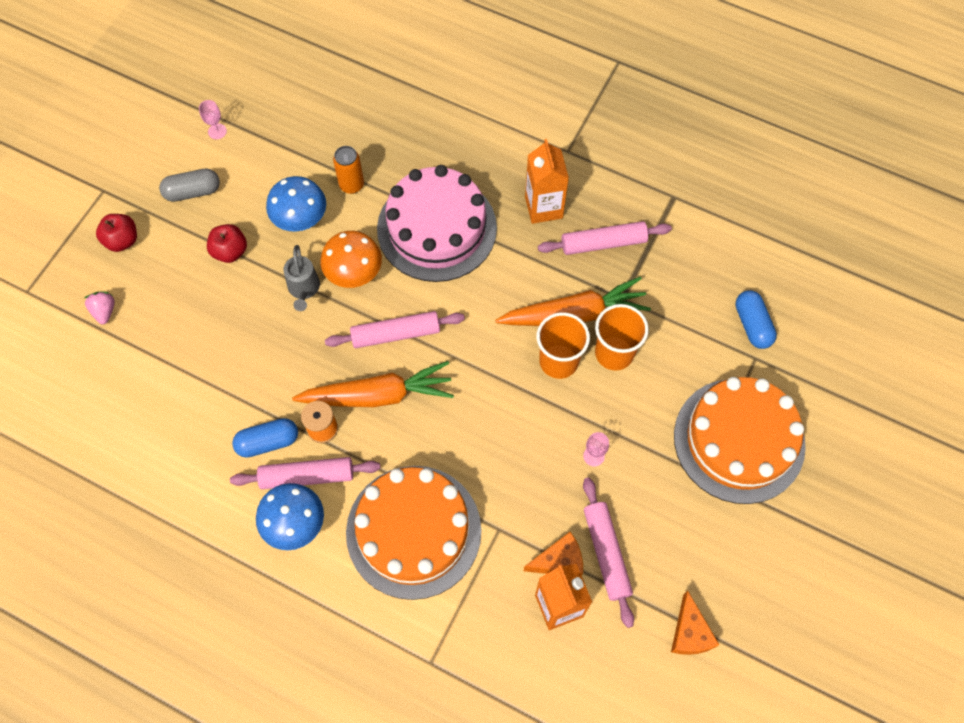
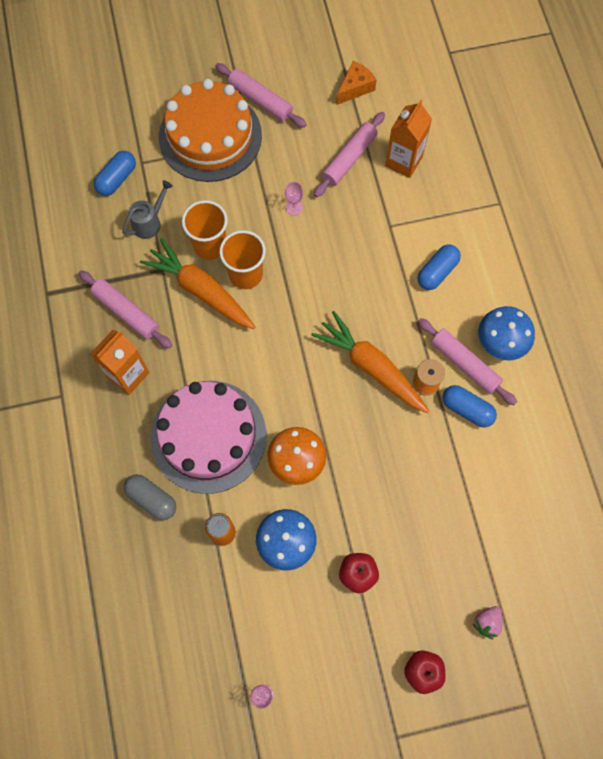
camera: 130 degrees left, 5 degrees up
grey capsule [159,169,220,202] -> grey capsule moved to [124,474,176,520]
grey watering can [283,245,320,311] -> grey watering can moved to [123,180,173,239]
pink rolling pin [325,311,465,348] -> pink rolling pin moved to [215,63,307,128]
orange cake [346,466,481,600] -> blue capsule [417,244,461,290]
orange cheese [524,532,583,576] -> none

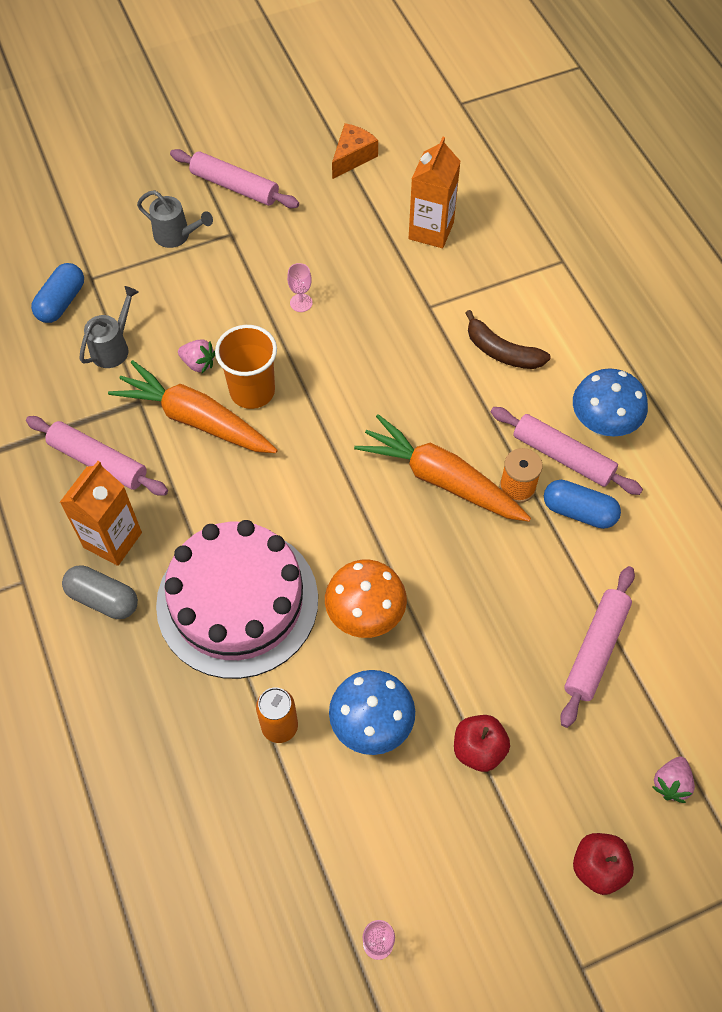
camera: 10 degrees left, 10 degrees down
grey capsule [124,474,176,520] -> grey capsule moved to [62,565,138,619]
orange cake [159,79,262,182] -> grey watering can [137,190,213,248]
orange cup [182,200,228,260] -> pink strawberry [178,339,215,373]
pink rolling pin [314,112,385,197] -> pink rolling pin moved to [560,566,635,728]
blue capsule [417,244,461,290] -> brown banana [465,310,551,369]

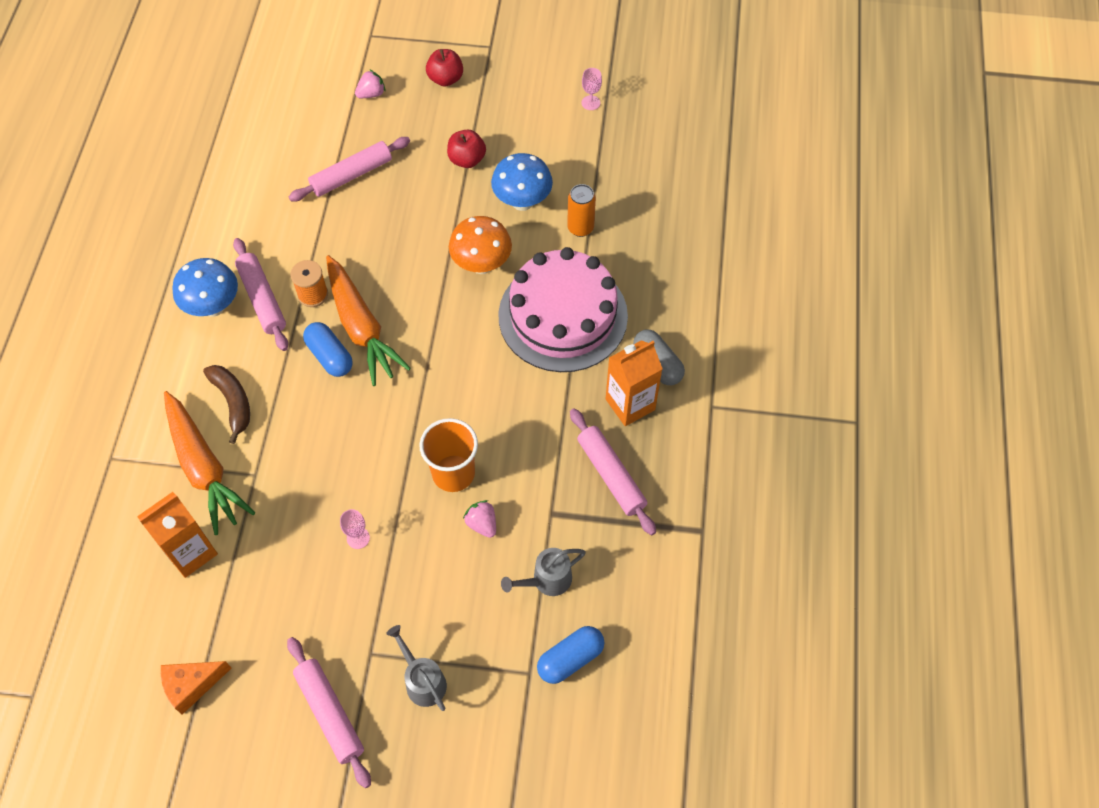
camera: 150 degrees left, 0 degrees up
orange carrot [108,360,278,453] -> orange carrot moved to [164,391,255,535]
blue capsule [544,480,621,529] -> blue capsule moved to [303,322,353,377]

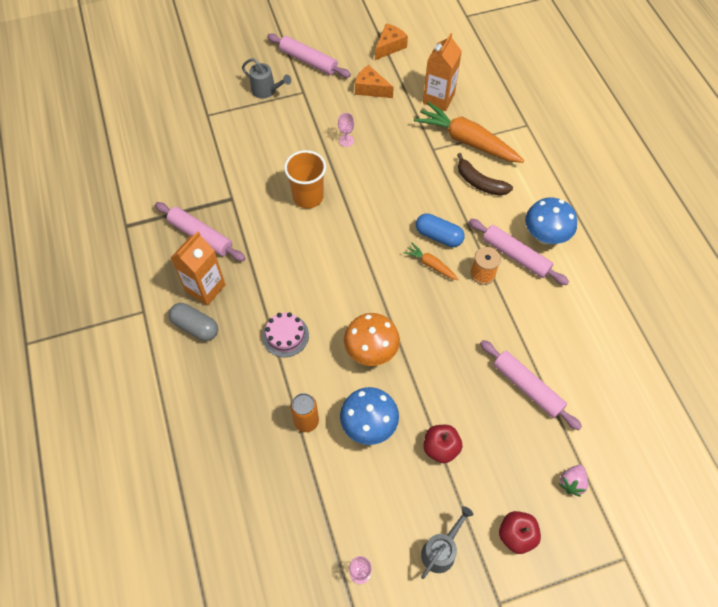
camera: 155 degrees right, 0 degrees up
pink rolling pin [289,137,410,201] -> pink rolling pin turned 75 degrees counterclockwise [480,340,582,430]
orange carrot [326,255,411,386] -> orange carrot [404,243,459,280], size x0.48
pink strawberry [463,500,496,538] -> none
pink cake [498,247,628,372] -> pink cake [262,312,309,357], size x0.43
grey watering can [501,548,586,596] -> grey watering can moved to [421,506,473,579]
blue capsule [537,626,604,684] -> none
none -> orange cheese [355,65,394,98]

